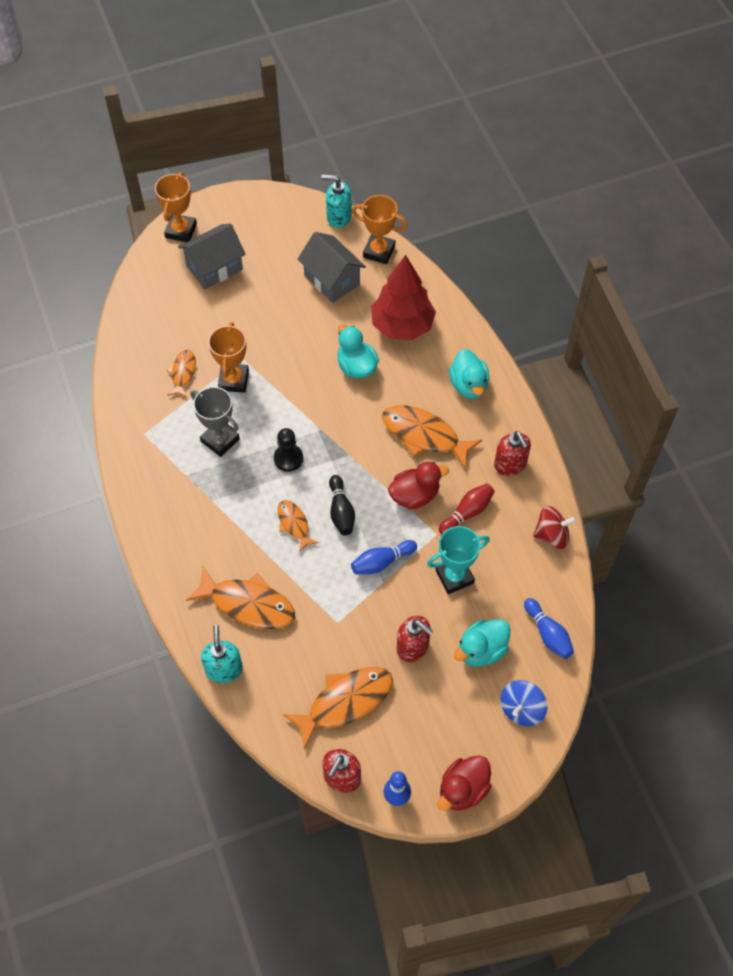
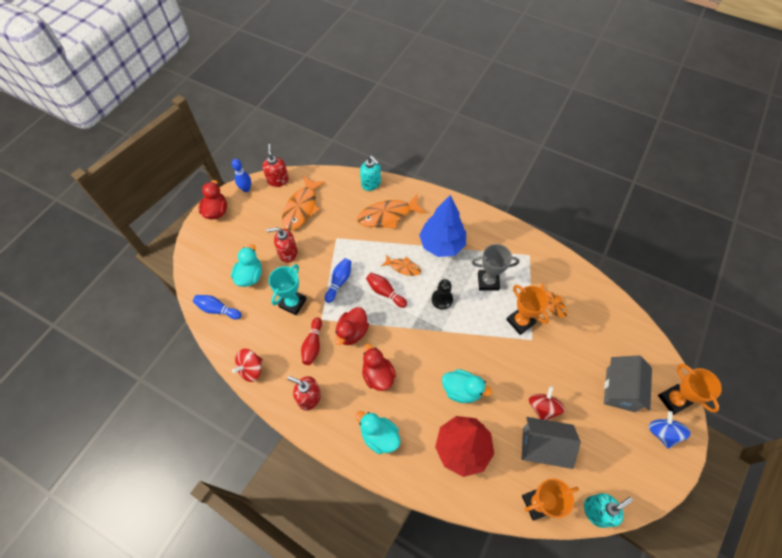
camera: 140 degrees right, 0 degrees up
black bowling pin [329,475,355,536] -> red bowling pin [366,273,407,308]
orange fish [382,405,482,469] -> red duck [362,344,396,391]
blue spinning top [500,680,547,727] -> blue spinning top moved to [649,411,691,448]
none -> blue tree [419,195,466,257]
none -> red spinning top [529,386,565,420]

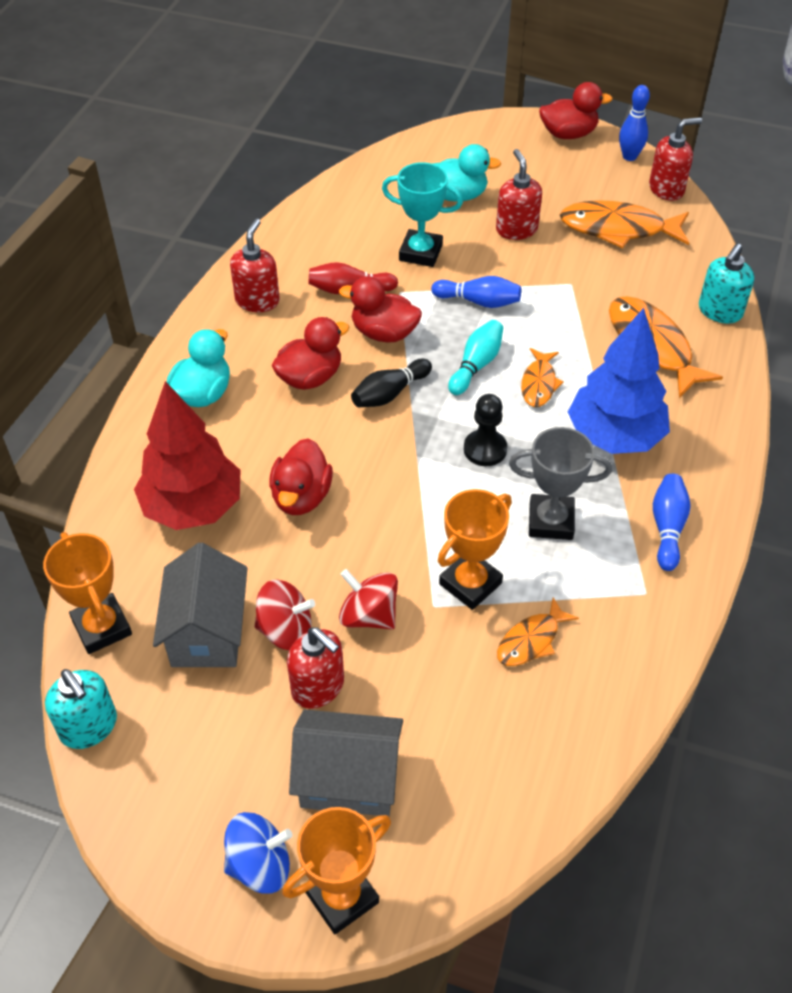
camera: 80 degrees right, 10 degrees down
blue bowling pin [193,295,241,319] -> blue bowling pin moved to [653,474,691,571]
red spinning top [232,349,263,382] -> red spinning top moved to [339,569,398,629]
red bowling pin [366,273,407,308] -> turquoise bowling pin [448,320,503,395]
turquoise duck [442,369,492,403] -> red duck [269,438,333,515]
grey trophy [472,244,519,291] -> grey trophy turned 75 degrees counterclockwise [509,427,612,540]
none -> red soap dispenser [287,628,344,709]
none -> black bowling pin [351,359,432,407]

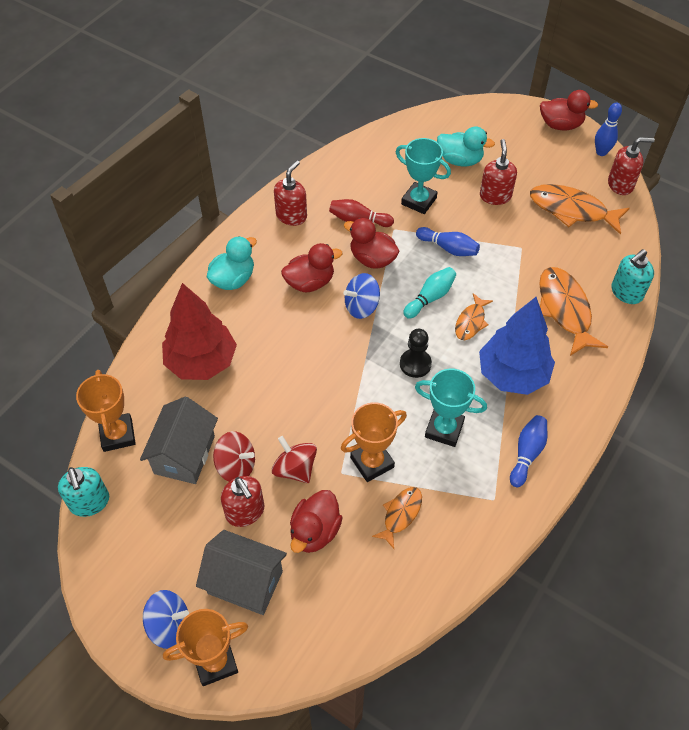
camera: 15 degrees right, 5 degrees up
red duck [269,438,333,515] -> red duck moved to [290,490,343,553]
black bowling pin [351,359,432,407] -> blue spinning top [344,273,380,319]
orange fish [497,597,579,666] -> orange fish turned 150 degrees clockwise [372,487,422,549]
grey trophy [509,427,612,540] -> turquoise trophy [415,369,487,447]

